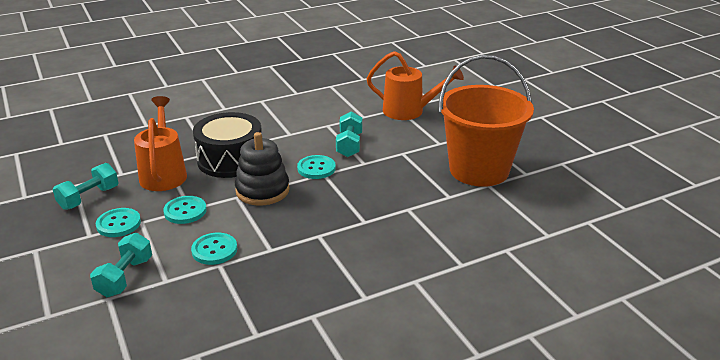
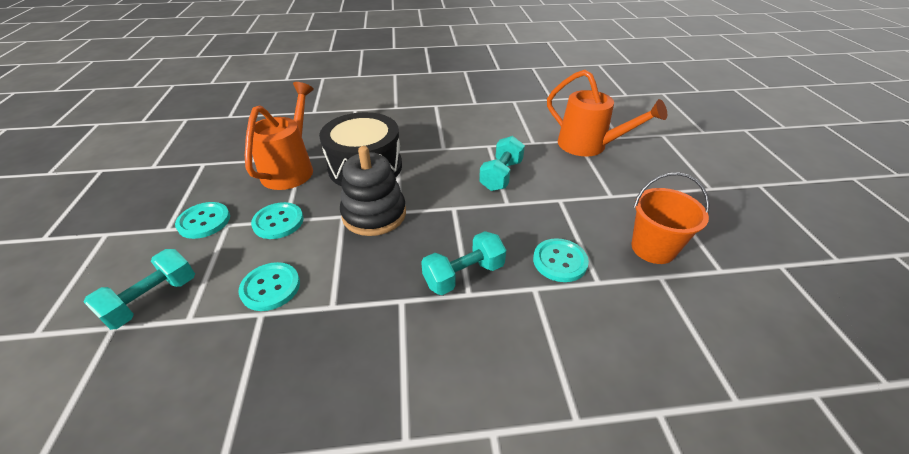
camera: 20 degrees right, 10 degrees up
turquoise dumbbell [53,163,118,210] -> turquoise dumbbell moved to [421,231,506,295]
turquoise button [297,155,336,179] -> turquoise button moved to [533,238,589,282]
orange bucket [439,55,534,187] -> orange bucket [631,172,710,264], size x0.53

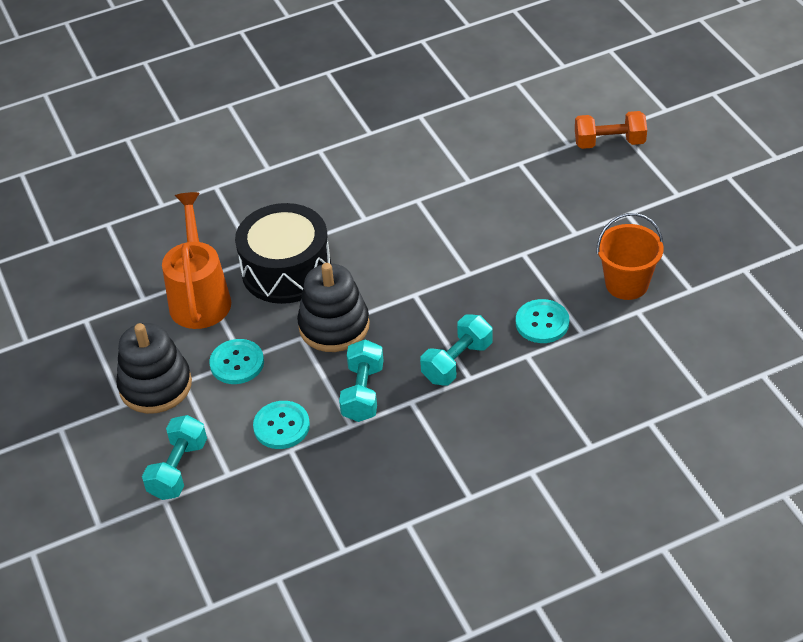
camera: 15 degrees left, 5 degrees up
turquoise button [175,202,230,239] -> black stacking toy [116,323,192,414]
turquoise dumbbell [479,136,525,191] -> turquoise dumbbell moved to [339,340,384,422]
orange watering can [547,70,667,156] -> none
none -> orange dumbbell [575,111,647,149]

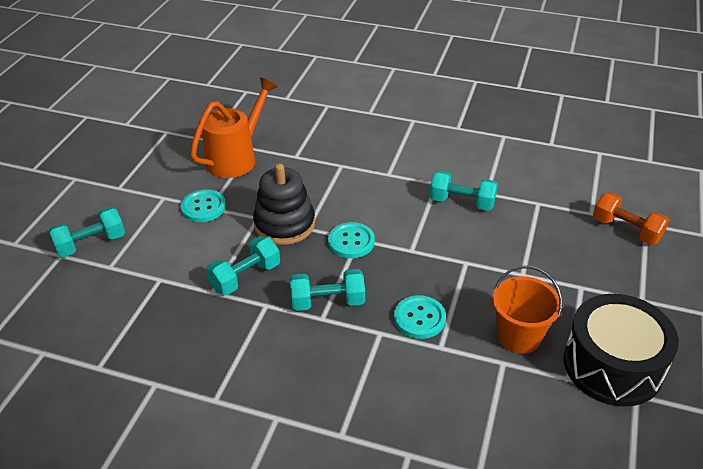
camera: 40 degrees right, 5 degrees down
black stacking toy [116,323,192,414] -> none
black drum [235,203,331,304] -> black drum moved to [563,294,679,407]
turquoise button [253,401,310,449] -> turquoise button moved to [328,222,375,258]
none -> turquoise dumbbell [429,171,498,211]

